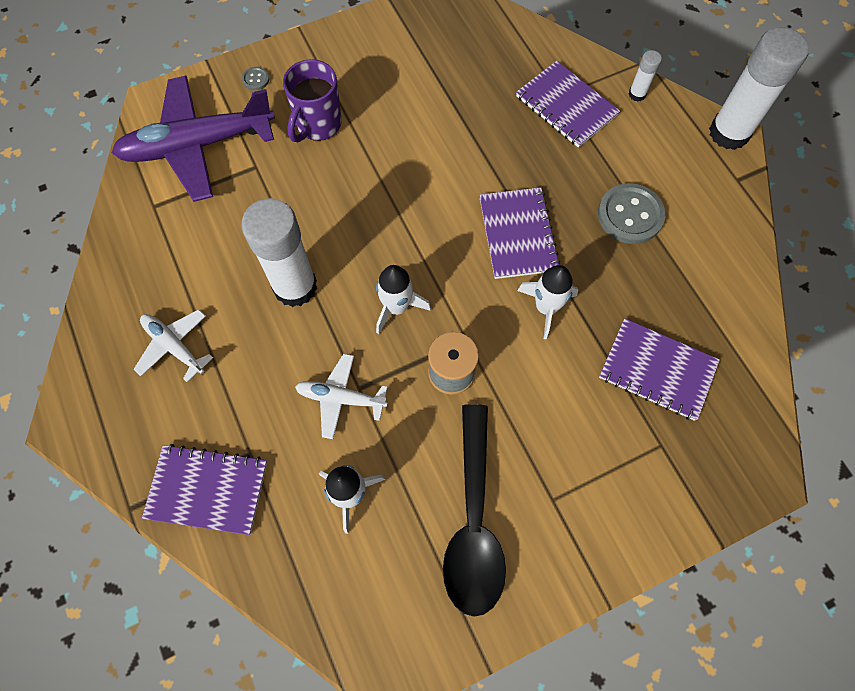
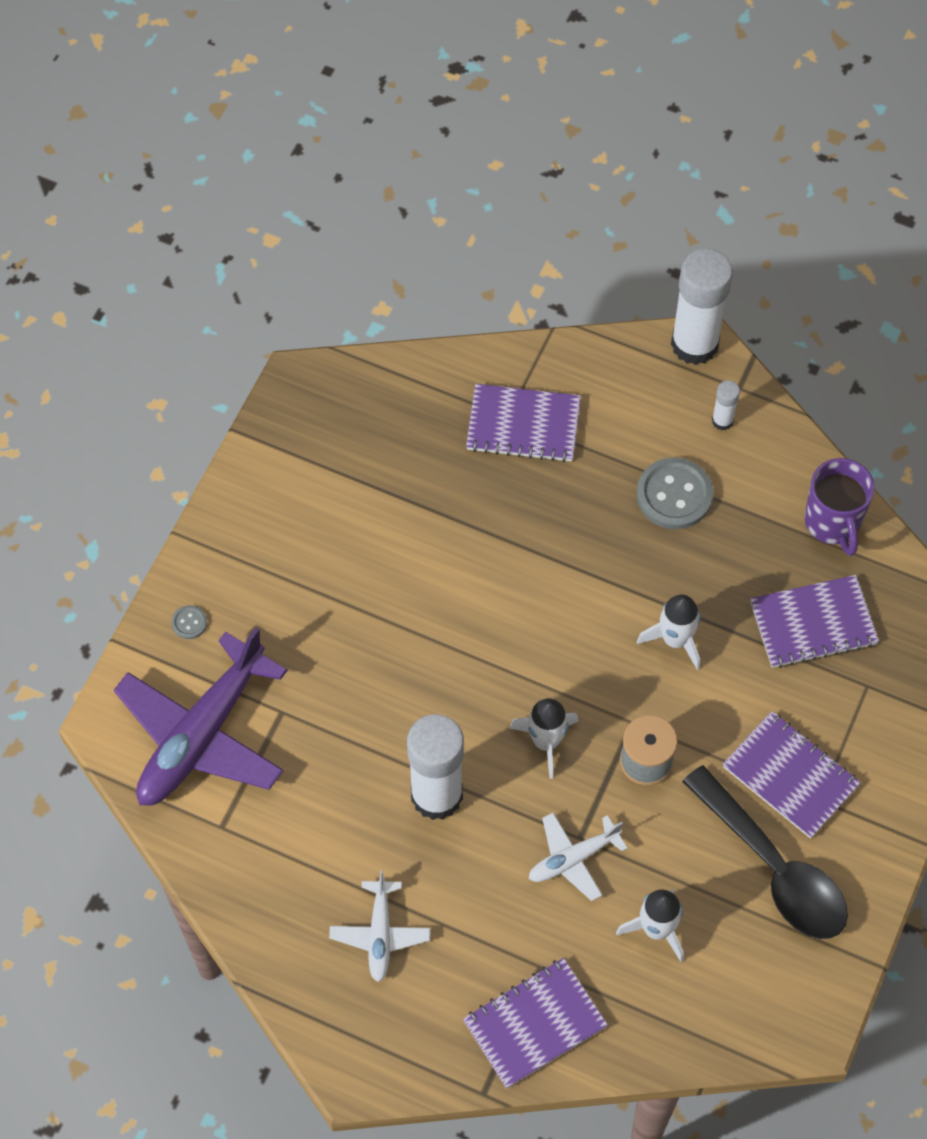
camera: 40 degrees left, 5 degrees down
white plane [133,309,213,382] -> white plane turned 90 degrees counterclockwise [329,871,431,982]
purple mug [283,59,342,142] -> purple mug moved to [805,458,875,556]
purple notebook [479,187,560,279] -> purple notebook moved to [723,711,861,839]
white glue stick [629,50,662,102] -> white glue stick moved to [712,380,740,430]

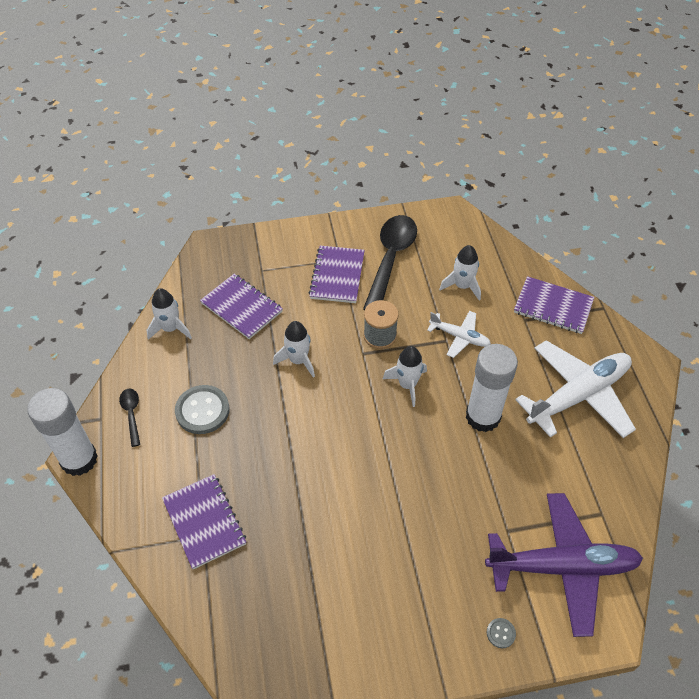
camera: 125 degrees left, 10 degrees down
white plane [329,871,431,982] -> white plane [515,340,636,438], size x1.97
white glue stick [712,380,740,430] -> black spoon [119,389,140,447]
purple mug [805,458,875,556] -> white rocket [147,288,192,340]

